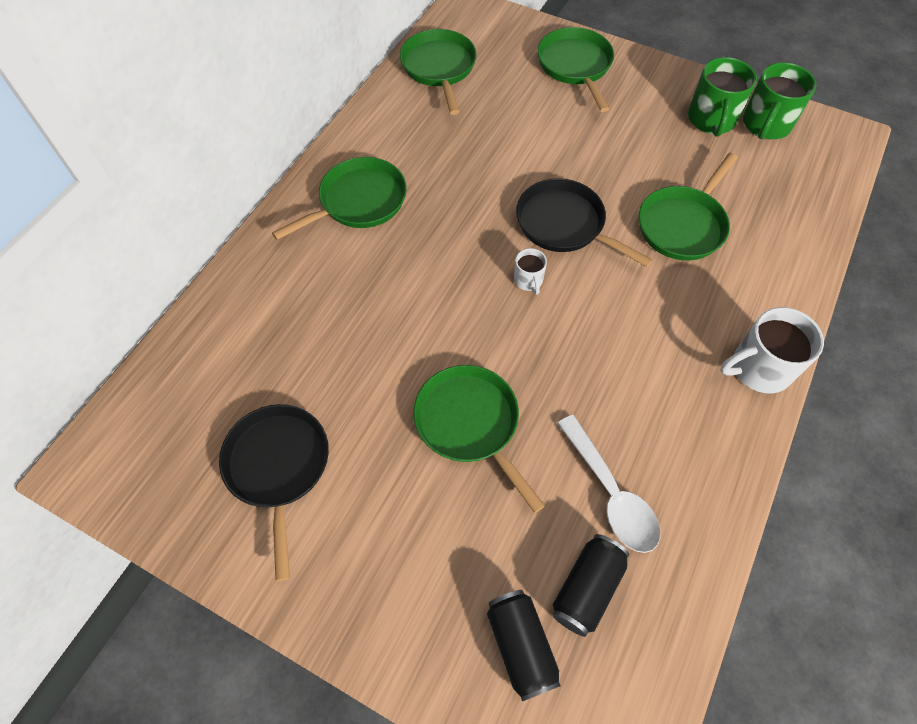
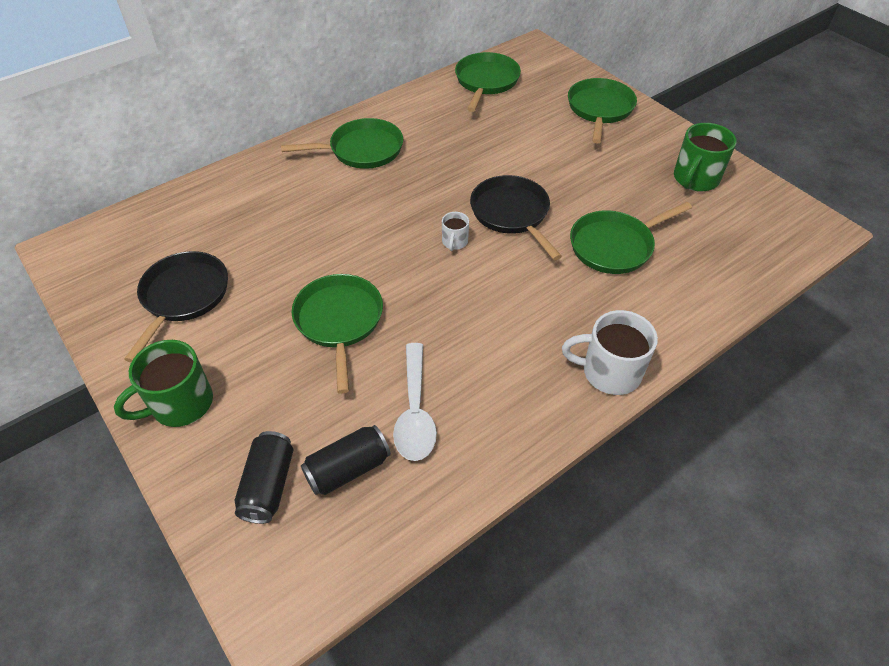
camera: 25 degrees right, 10 degrees down
green mug [743,62,817,139] -> green mug moved to [114,340,213,427]

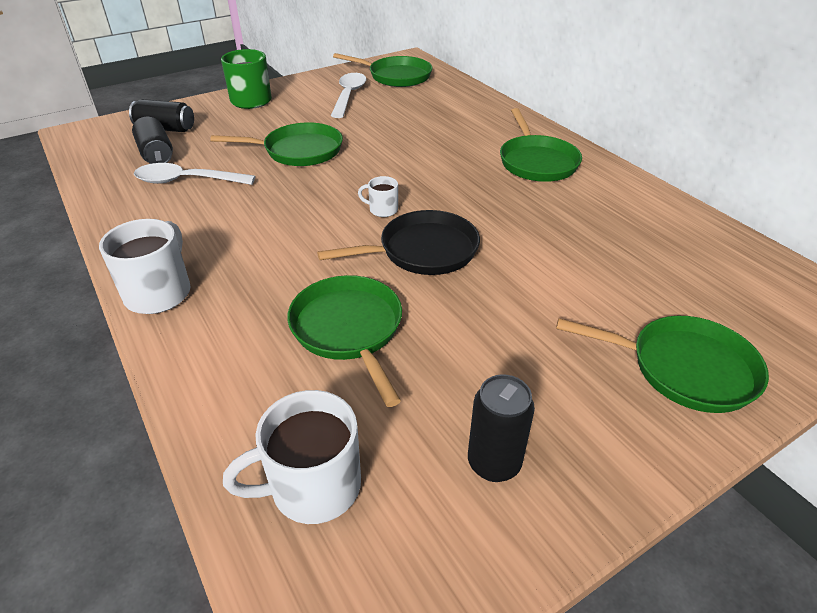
camera: 95 degrees right, 10 degrees down
black pan [124,251,228,362] -> white spoon [331,73,366,118]
green pan [455,52,521,112] -> green pan moved to [333,53,432,87]
green mug [674,123,737,192] -> black can [468,374,535,482]
none -> white mug [223,390,361,524]

